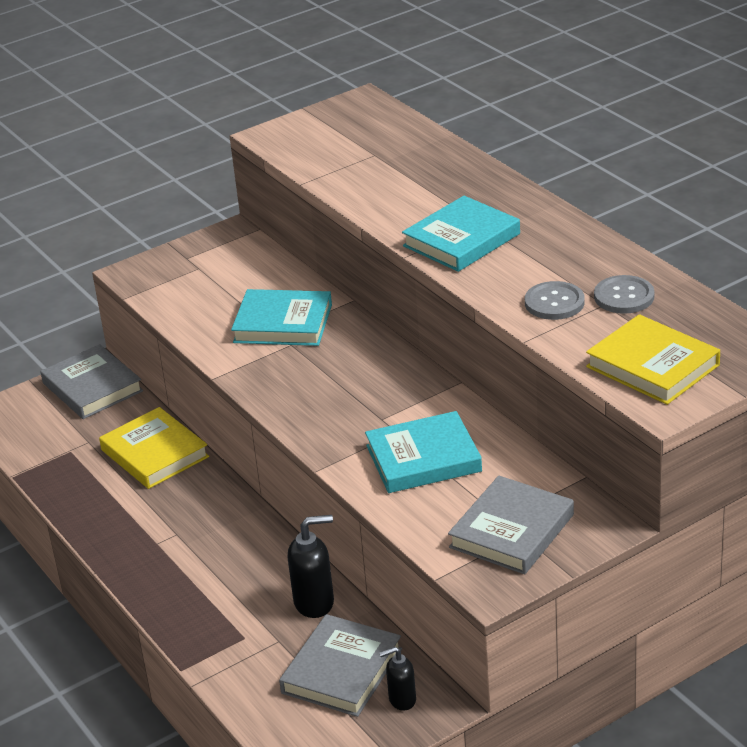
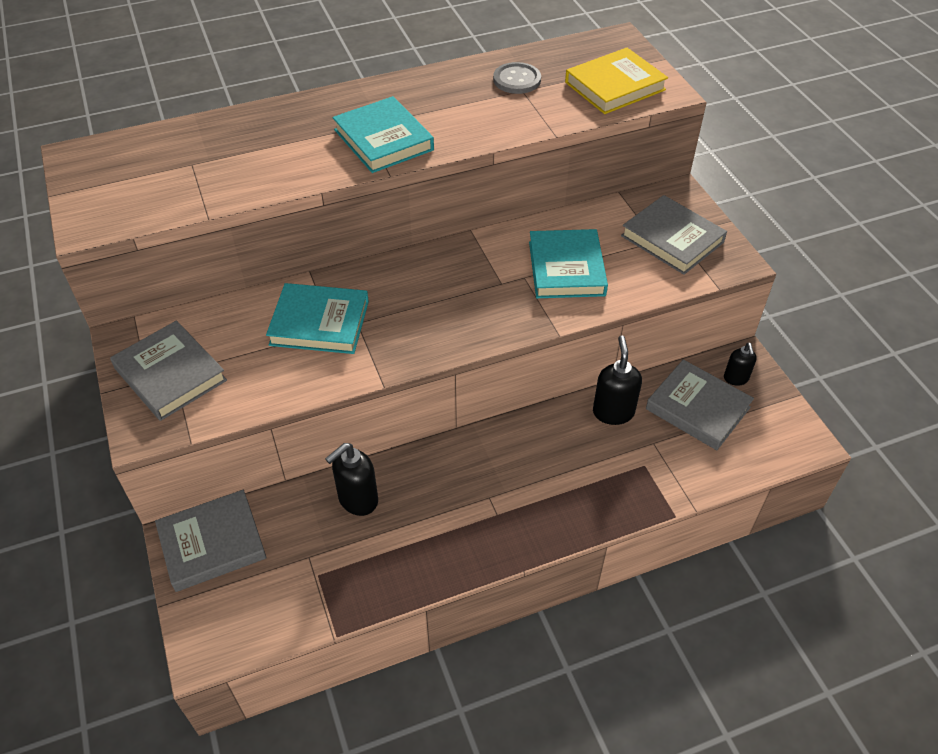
camera: 80 degrees left, 15 degrees up
yellow book [99,407,209,489] -> black soap dispenser [325,443,378,516]
turquoise book [231,289,332,346] -> turquoise book turned 75 degrees clockwise [266,283,369,354]
grey button [525,281,585,320] -> none
none -> grey book [110,321,227,421]

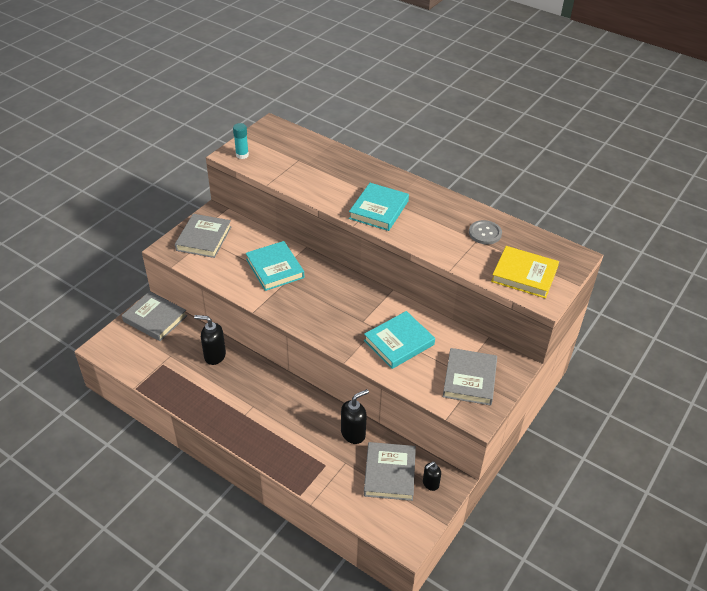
camera: 55 degrees right, 5 degrees down
none -> turquoise glue stick [233,123,249,159]

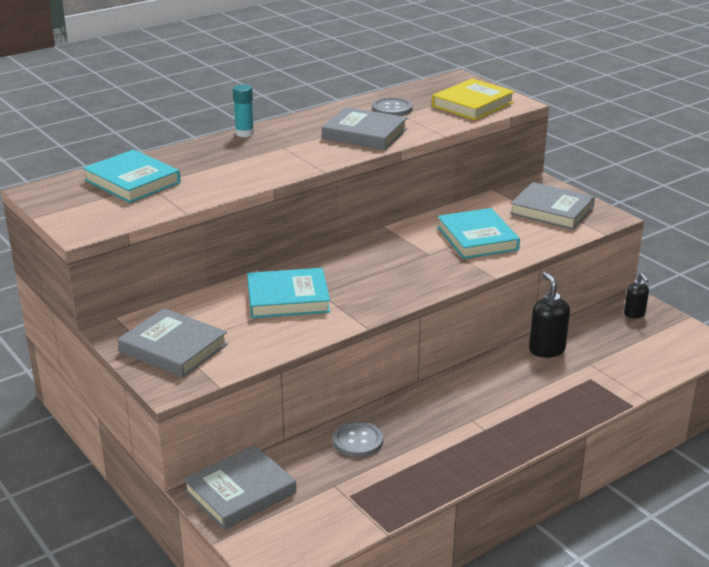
camera: 70 degrees left, 15 degrees down
black soap dispenser [194,315,226,365] -> grey button [333,421,383,457]
turquoise glue stick [233,123,249,159] -> turquoise glue stick moved to [233,84,254,137]
turquoise book [349,183,409,231] -> turquoise book moved to [83,149,181,203]
grey book [364,442,416,501] -> grey book moved to [322,107,407,150]

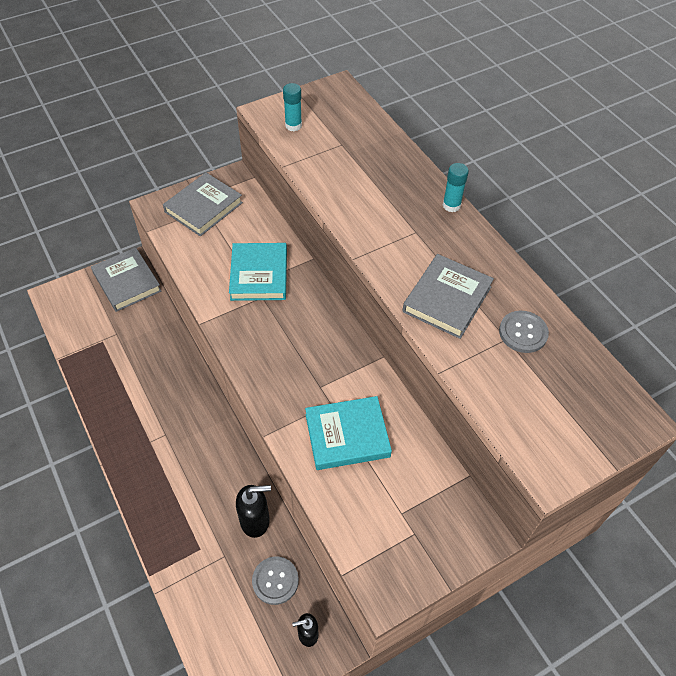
camera: 95 degrees right, 25 degrees up
turquoise book [83,149,181,203] -> none
grey button [333,421,383,457] -> grey button moved to [252,556,299,605]
yellow book [432,78,515,120] -> none
grey book [510,182,595,230] -> none
none -> turquoise glue stick [283,83,302,131]

